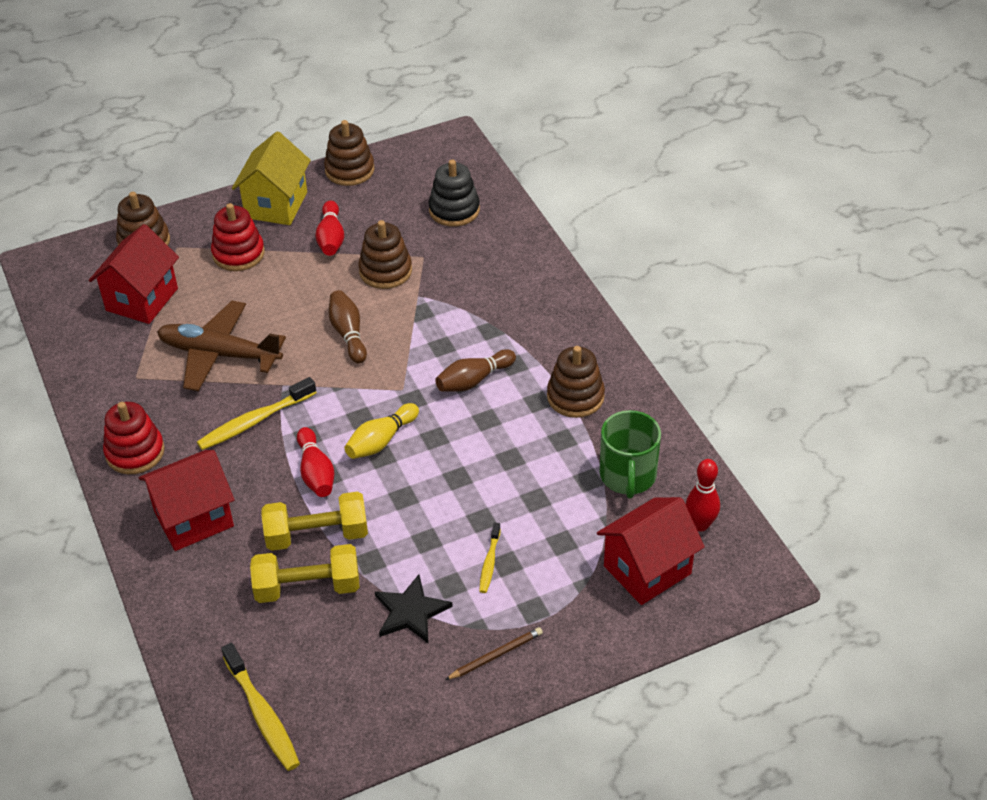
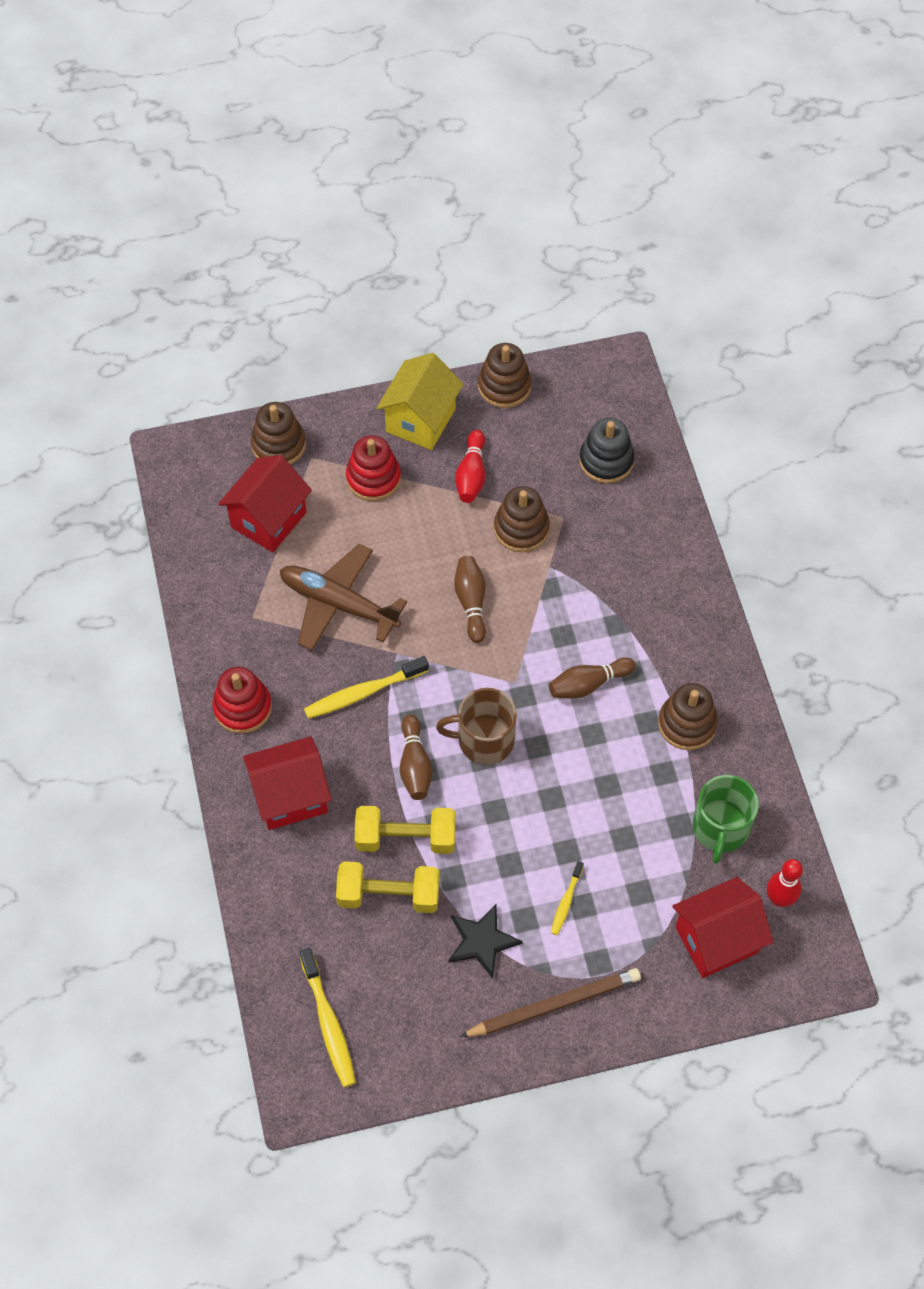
camera: 10 degrees right, 15 degrees up
red bowling pin [297,427,334,497] -> brown bowling pin [400,714,433,800]
yellow bowling pin [345,403,419,459] -> brown mug [436,688,517,765]
brown pencil [445,627,543,680] -> brown pencil [460,968,641,1037], size x1.80

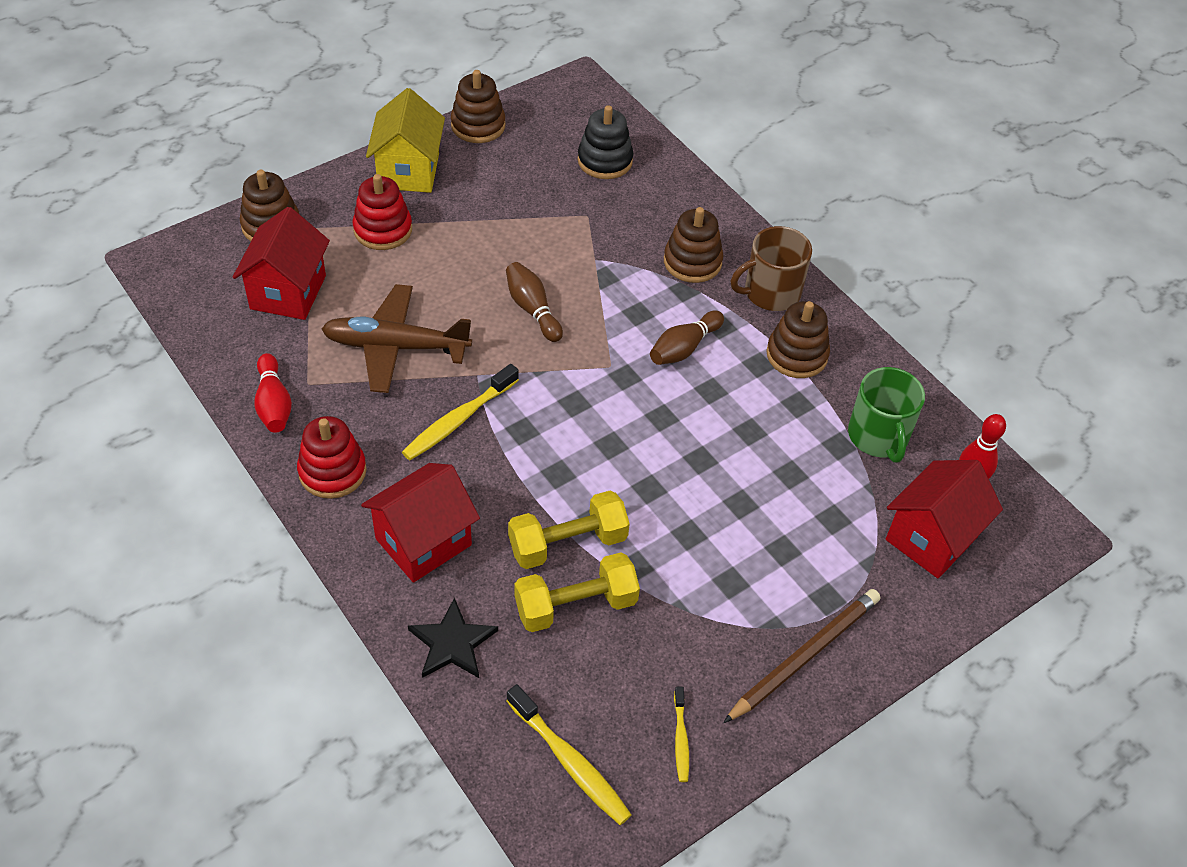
camera: 25 degrees left, 10 degrees down
brown bowling pin [400,714,433,800] -> none
brown mug [436,688,517,765] -> brown mug moved to [731,226,812,311]
black star [448,904,523,979] -> black star moved to [408,598,498,678]
red bowling pin [455,430,486,503] -> red bowling pin moved to [254,353,292,433]
brown stacking toy [494,486,550,552] -> brown stacking toy moved to [664,207,723,283]
yellow toothbrush [551,861,584,935] -> yellow toothbrush moved to [674,687,689,782]

